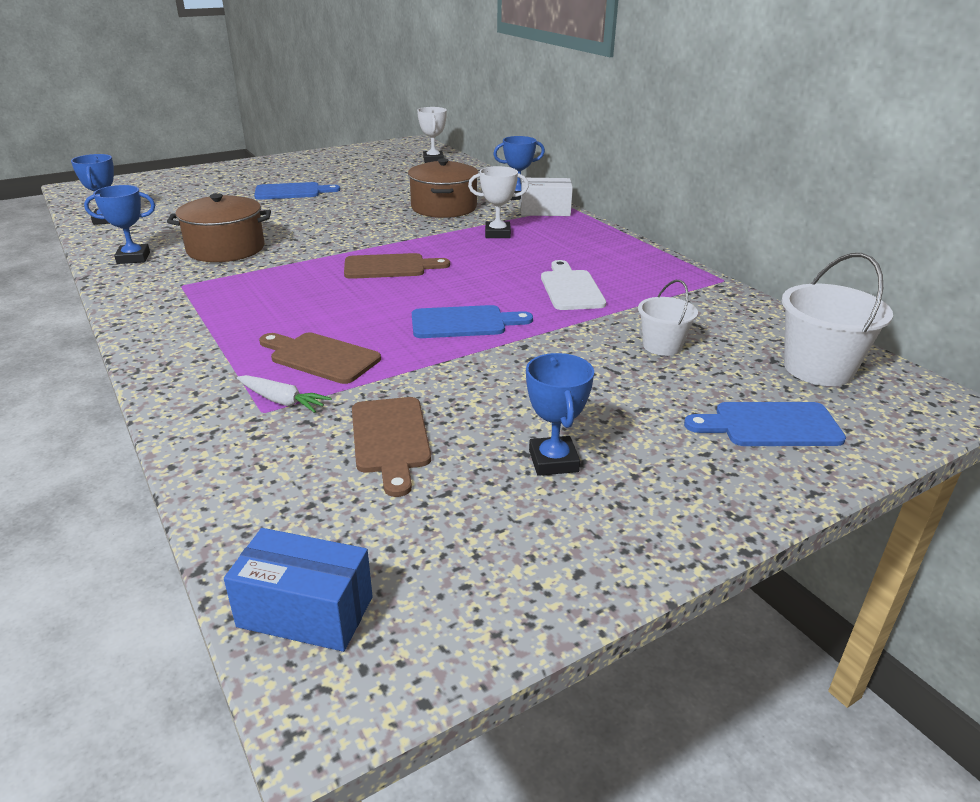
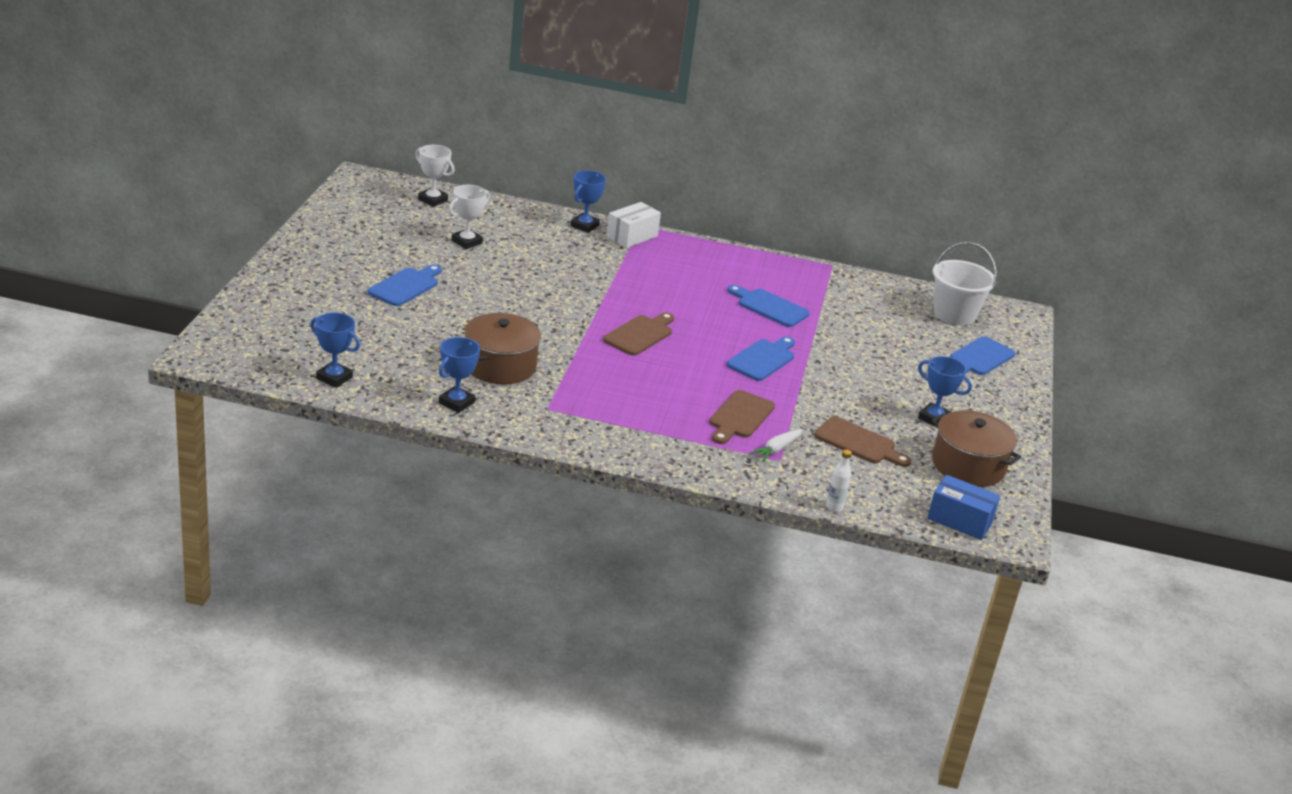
camera: 50 degrees left, 0 degrees up
blue box [224,528,373,652] -> blue box turned 60 degrees clockwise [927,475,1000,540]
white carrot [237,375,332,413] -> white carrot turned 150 degrees clockwise [749,429,802,462]
brown cutting board [259,333,381,384] -> brown cutting board turned 45 degrees counterclockwise [709,390,775,444]
brown pot [408,158,478,218] -> brown pot moved to [931,410,1021,487]
white trophy [468,166,529,238] -> white trophy moved to [449,185,490,249]
white cutting board [541,260,606,310] -> blue cutting board [728,285,810,327]
white bucket [638,280,698,356] -> none
none -> white bottle [826,449,852,512]

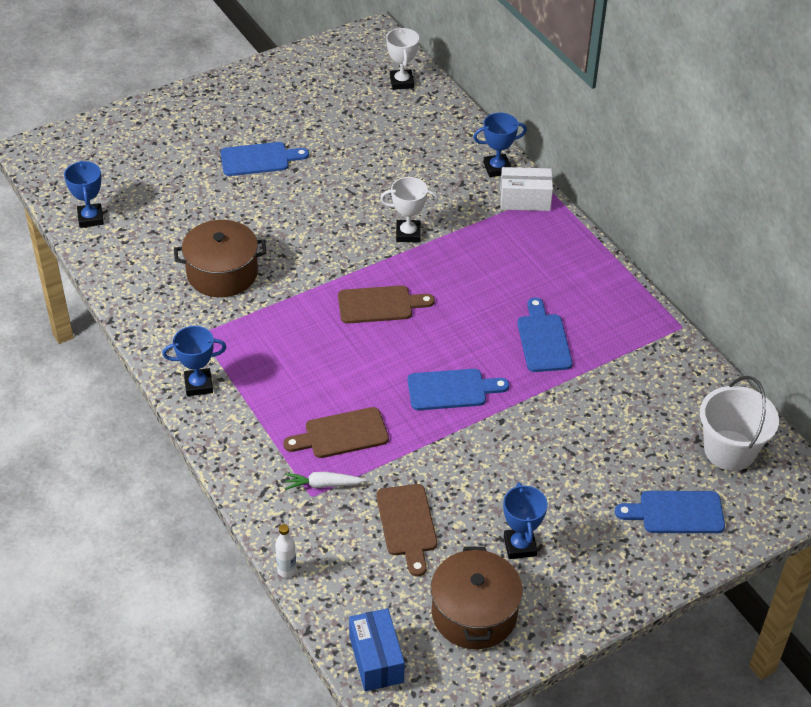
camera: 50 degrees right, 15 degrees up
blue trophy [439,337,480,413] -> blue trophy moved to [162,326,226,396]
white trophy [449,185,490,249] -> white trophy moved to [380,177,438,242]

